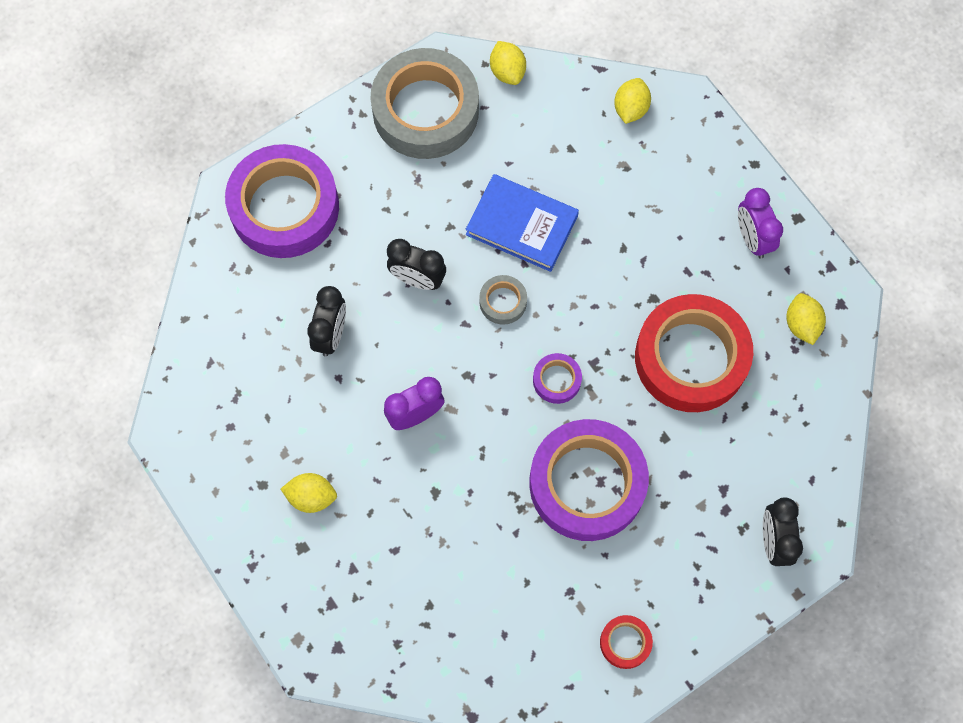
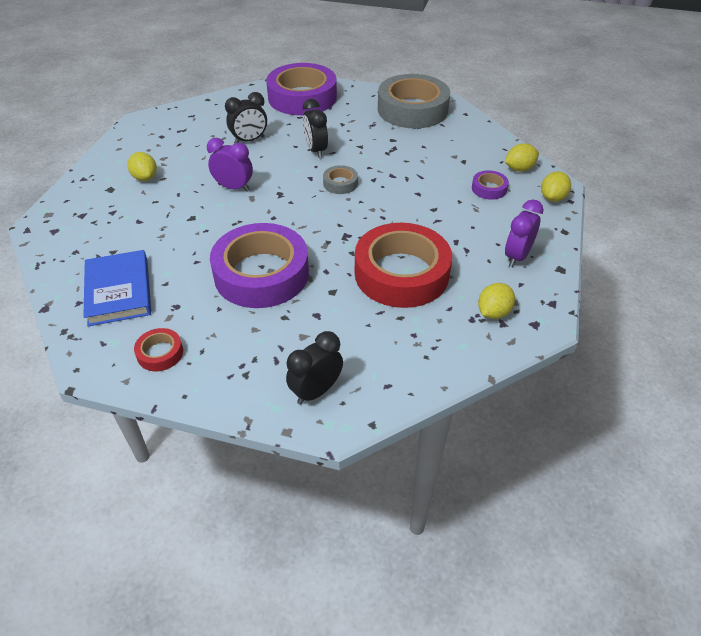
camera: 50 degrees right, 25 degrees down
blue book [466,174,579,272] -> blue book moved to [83,250,151,326]
yellow lemon [490,41,526,85] -> yellow lemon moved to [541,171,571,202]
purple tape [533,353,582,404] -> purple tape moved to [472,170,509,200]

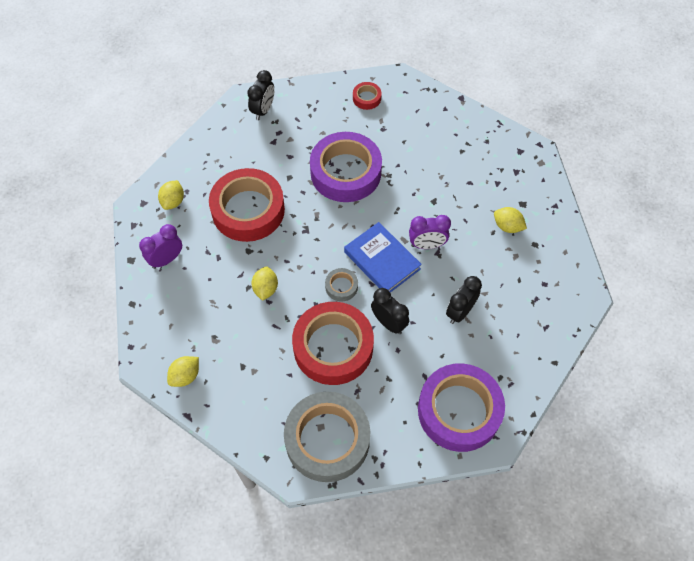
camera: 155 degrees right, 15 degrees up
blue book [83,250,151,326] -> blue book moved to [344,222,422,293]
purple tape [472,170,509,200] -> none
purple clock [505,200,544,267] -> purple clock turned 135 degrees counterclockwise [139,224,182,269]
yellow lemon [541,171,571,202] -> yellow lemon moved to [251,267,278,301]
none -> red tape [292,302,374,385]

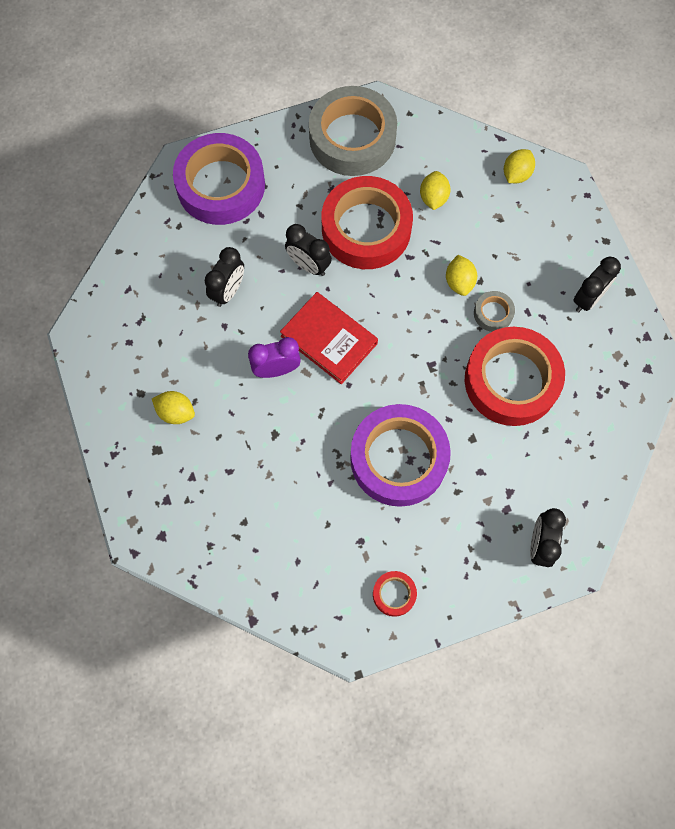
camera: 170 degrees right, 10 degrees up
purple clock [139,224,182,269] -> black clock [573,257,621,312]
yellow lemon [158,180,184,210] -> yellow lemon moved to [420,171,451,210]
grey tape [325,268,358,302] -> grey tape moved to [474,291,515,332]
blue book [344,222,422,293] -> red book [280,292,378,384]

